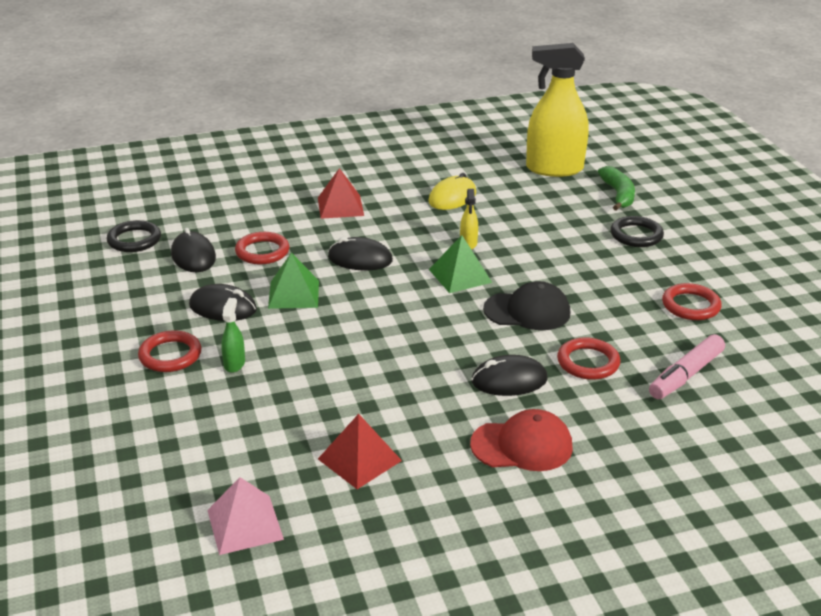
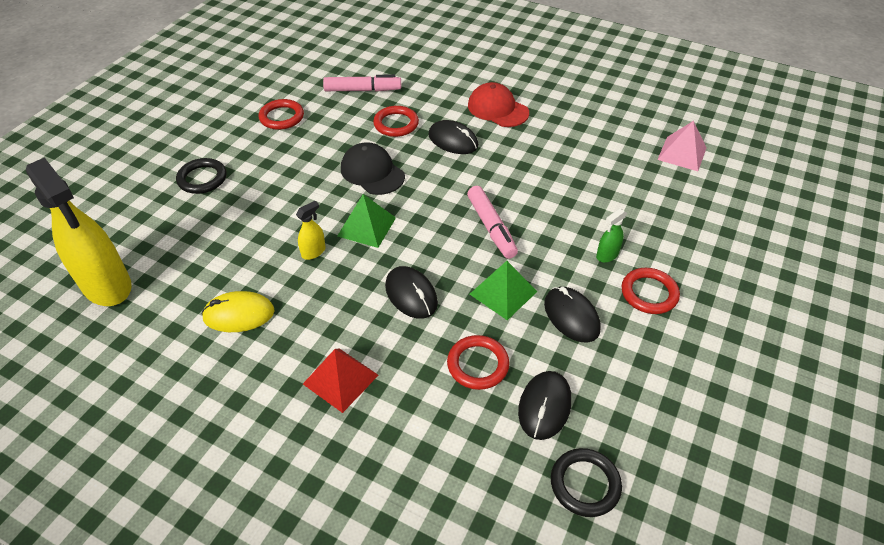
camera: 135 degrees left, 15 degrees up
red pyramid [318,414,402,489] -> none
green banana [598,166,635,211] -> none
none -> pink marker [467,186,518,259]

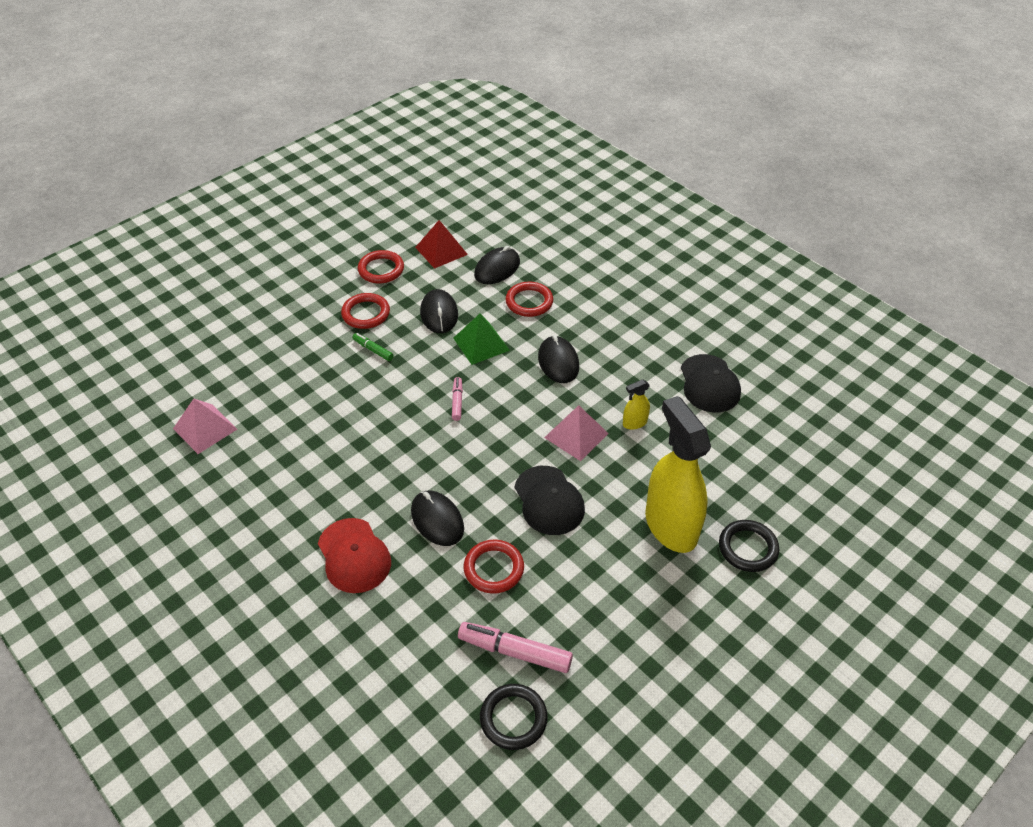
camera: 160 degrees left, 0 degrees up
yellow spray bottle [26,157,132,306] -> yellow spray bottle moved to [645,396,711,553]
yellow mouse [202,291,274,332] -> black cap [681,354,741,412]
red ring [259,99,304,130] -> red ring moved to [358,250,404,284]
red pyramid [303,348,379,413] -> red pyramid moved to [415,220,468,269]
green pyramid [337,194,396,248] -> pink pyramid [544,405,609,461]
pink marker [467,186,518,259] -> pink marker [452,377,463,421], size x0.55
black ring [551,448,622,517] -> black ring moved to [480,684,548,750]
green spray bottle [596,208,627,263] -> green marker [352,333,394,361]

